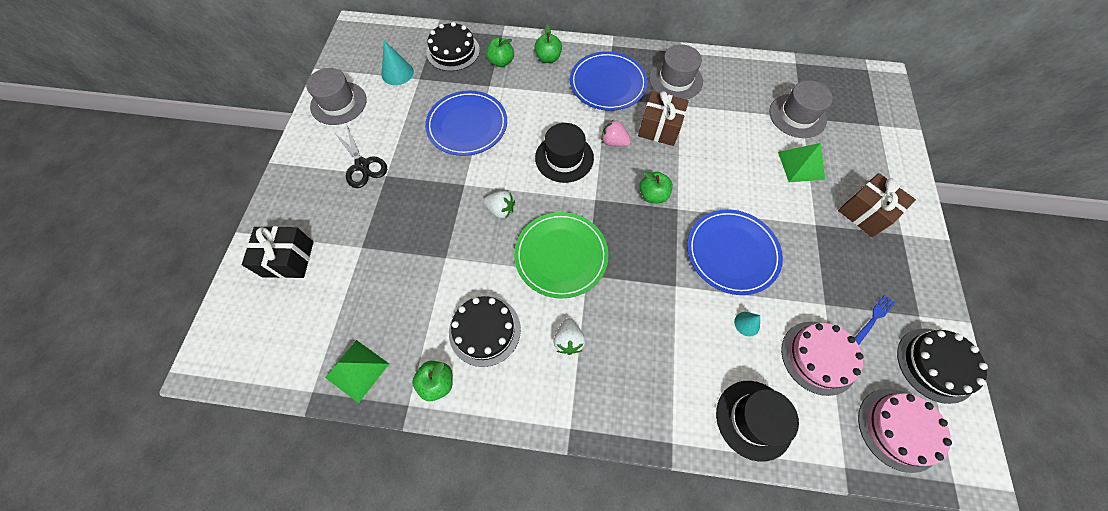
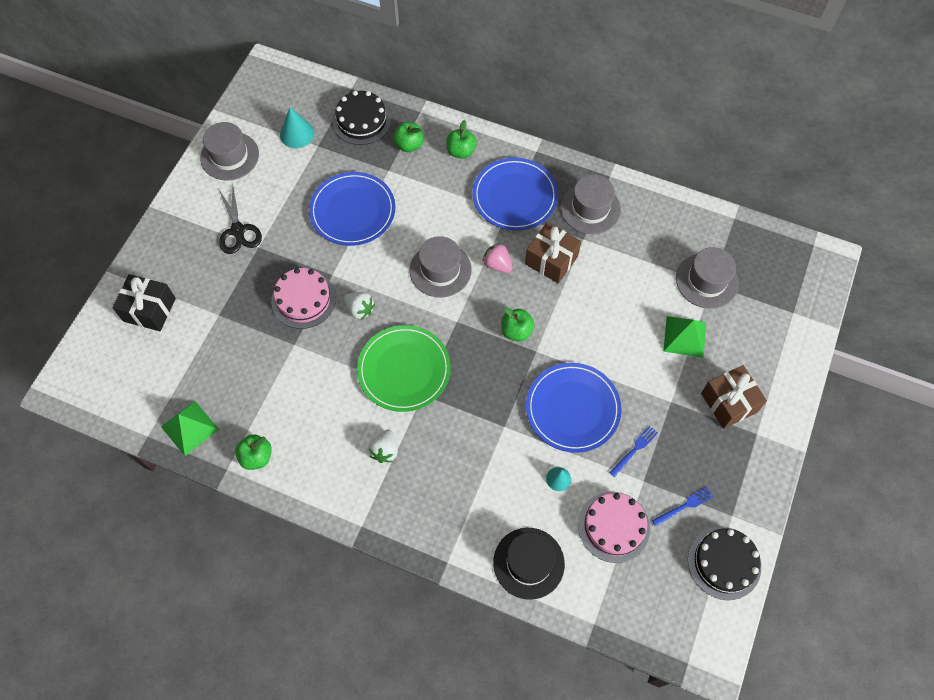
camera: 15 degrees right, 0 degrees up
black cake [449,296,521,367] -> none
black hat [535,123,594,183] -> grey hat [409,236,472,298]
pink cake [858,389,952,473] -> pink cake moved to [271,268,336,329]
none -> blue fork [609,426,658,477]

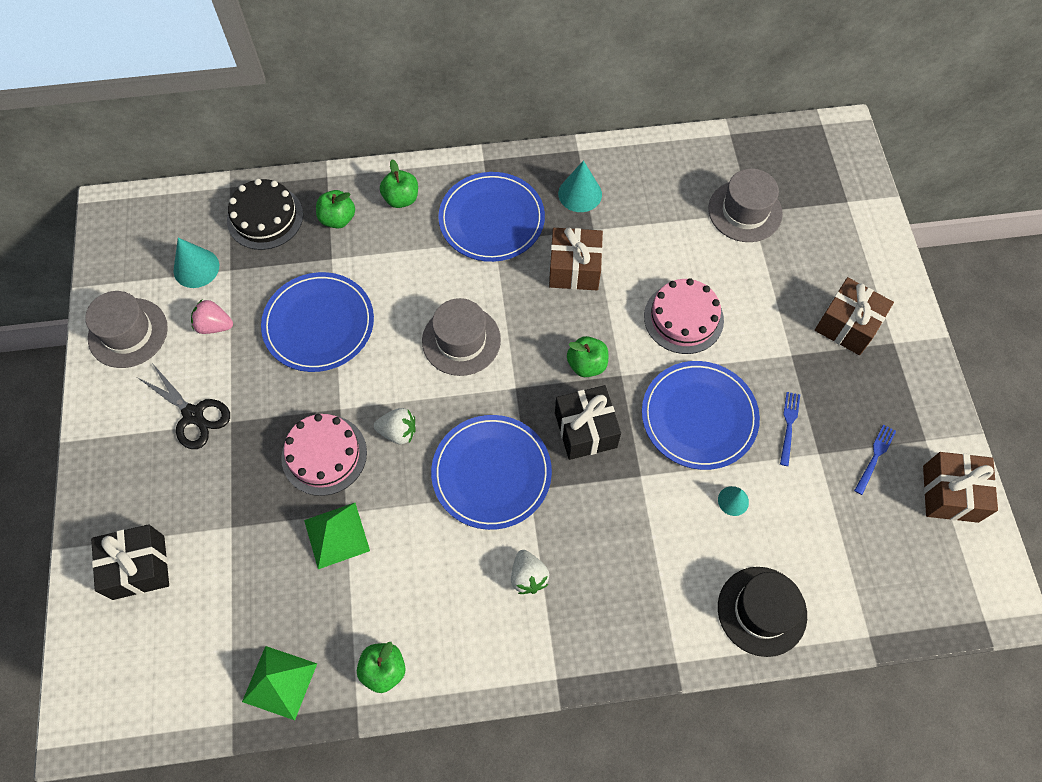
camera: 30 degrees left, 0 degrees up
green plate [357,325,451,412] -> blue plate [431,415,552,530]
pink strawberry [482,243,513,273] -> pink strawberry moved to [191,300,233,334]
grey hat [561,175,621,234] -> turquoise cone [558,160,602,212]
pink cake [578,491,650,563] -> pink cake moved to [644,278,724,354]
green pyramid [663,316,706,358] -> green pyramid moved to [304,503,370,569]
black cake [688,527,761,600] -> brown gift [923,452,998,523]
none -> black gift [555,385,621,460]

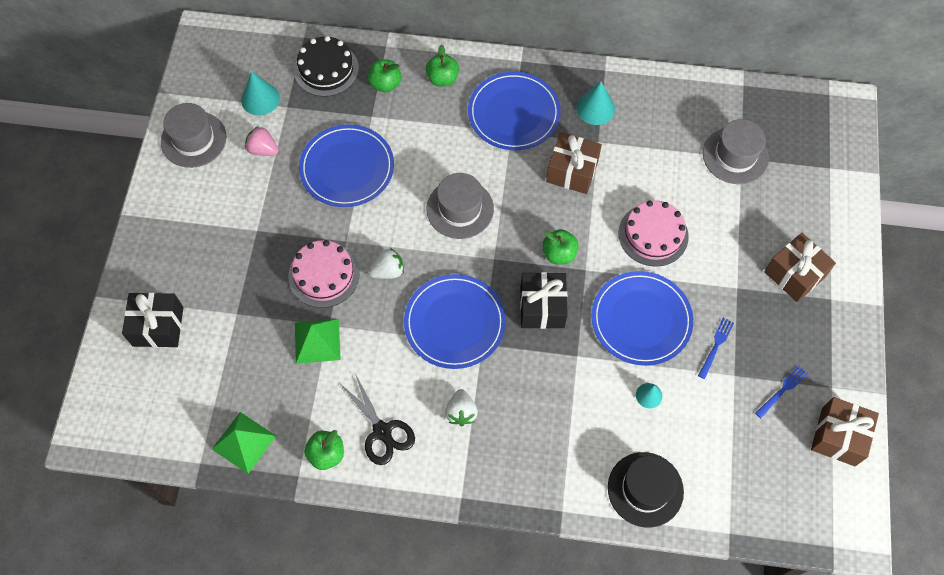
camera: 15 degrees right, 0 degrees up
black scissors [137,363,230,449] -> black scissors moved to [341,374,415,465]
white strawberry [374,408,416,444] -> white strawberry turned 45 degrees counterclockwise [369,248,404,279]

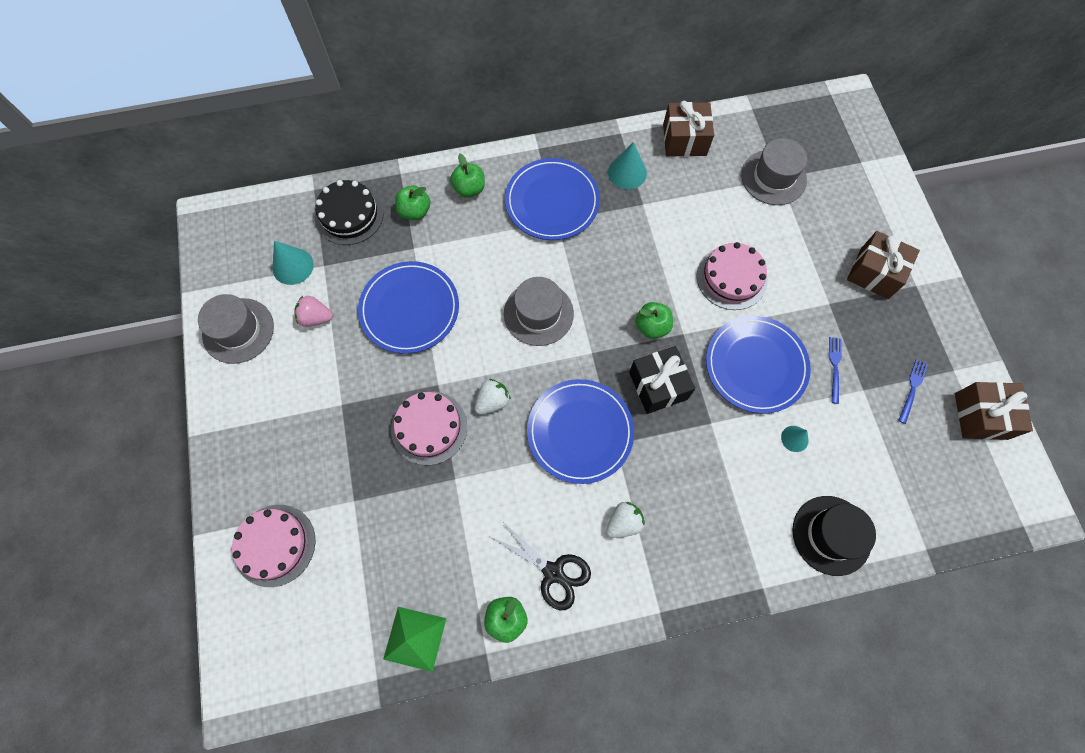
camera: 20 degrees left, 5 degrees up
black gift [122,293,183,347] -> pink cake [232,505,316,587]
green pyramid [295,319,341,364] -> none
white strawberry [445,389,478,427] -> white strawberry turned 105 degrees counterclockwise [606,502,645,538]
brown gift [546,132,602,194] -> brown gift moved to [663,101,714,157]

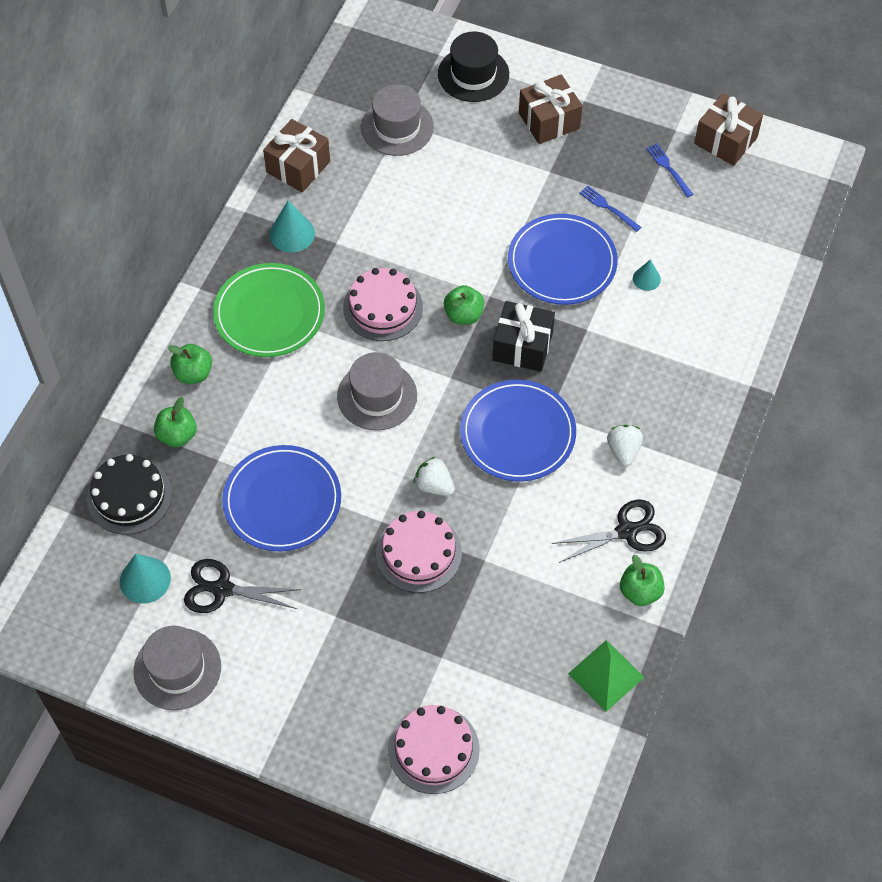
camera: 55 degrees left, 10 degrees down
pink strawberry [294,296,333,327] -> black scissors [184,559,301,613]
white strawberry [475,379,511,414] -> white strawberry turned 45 degrees counterclockwise [414,457,455,496]
blue plate [505,158,600,240] -> green plate [213,263,325,357]
pink cake [697,242,768,310] -> pink cake moved to [343,268,423,341]
black hat [792,496,876,576] -> black hat moved to [438,32,509,102]

